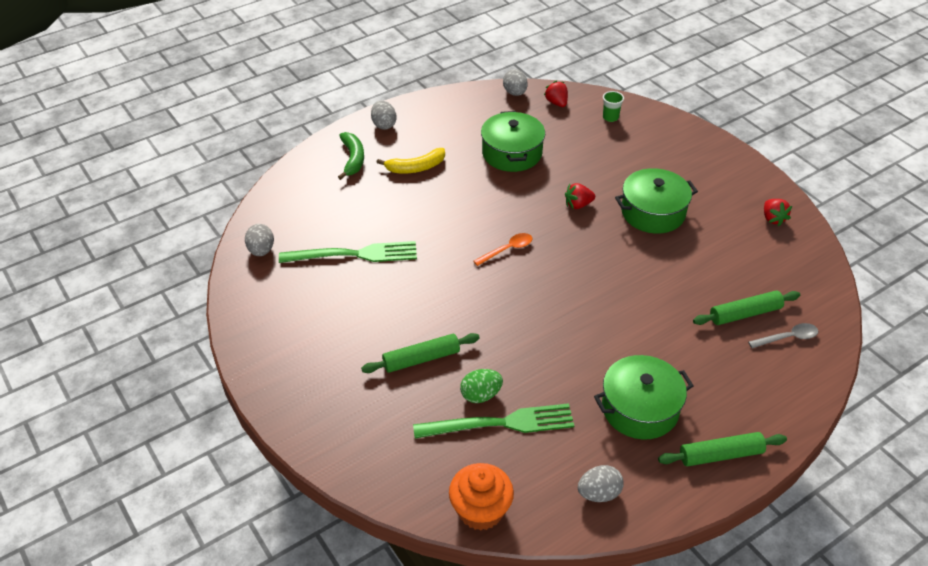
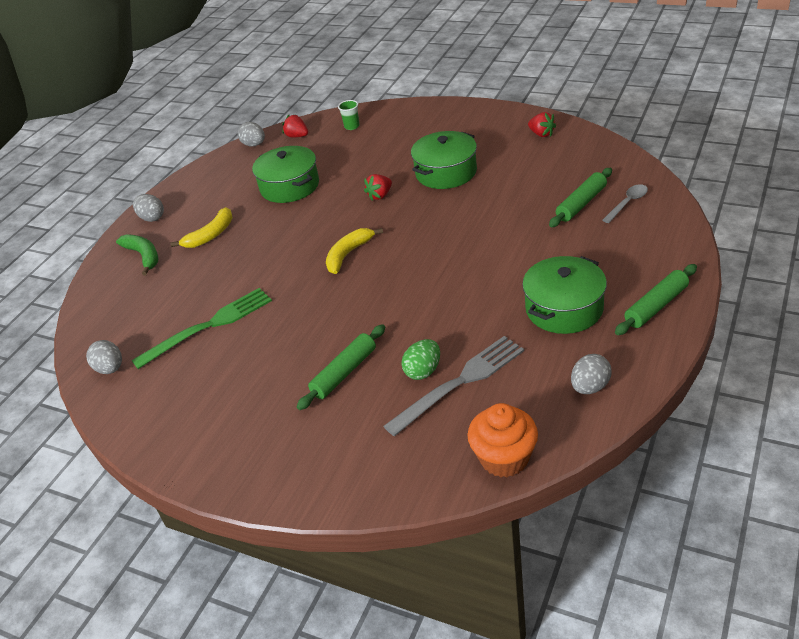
camera: 25 degrees left, 5 degrees down
green fork [413,403,574,438] -> grey fork [383,336,524,436]
orange spoon [473,233,532,266] -> yellow banana [326,228,383,274]

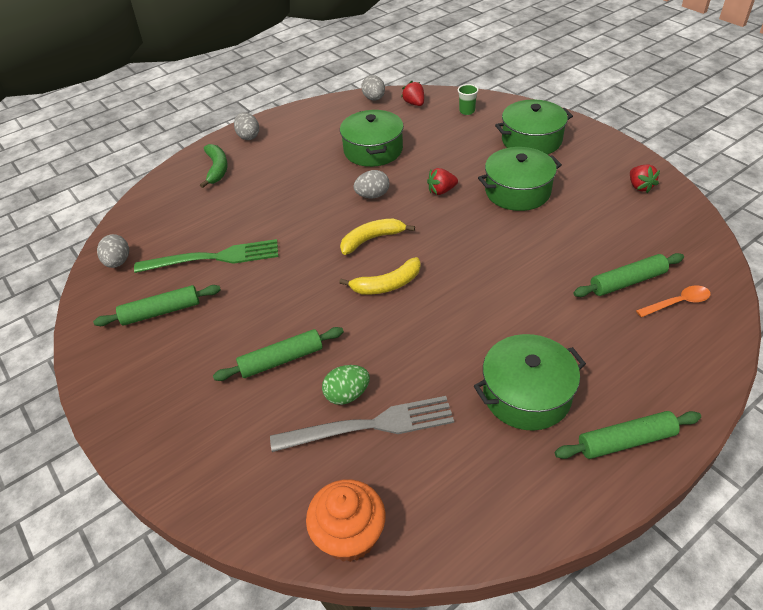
camera: 25 degrees right, 5 degrees up
yellow banana [170,207,233,248] -> yellow banana moved to [339,257,421,295]
grey egg [571,354,612,394] -> grey egg moved to [354,170,389,198]
grey spoon [602,184,648,223] -> orange spoon [636,285,711,317]
none -> green rolling pin [93,285,221,326]
none -> green pot [495,99,573,155]

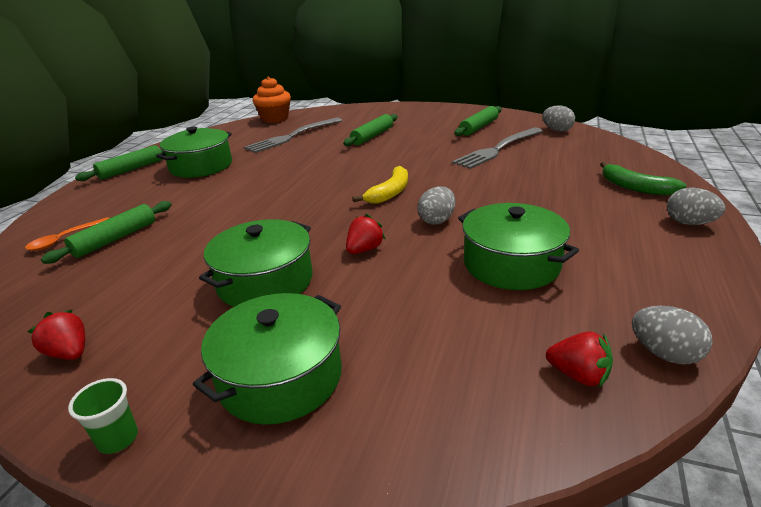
camera: 145 degrees right, 15 degrees down
green fork [134,239,278,273] -> grey fork [452,127,543,169]
green egg [322,365,370,405] -> none
yellow banana [339,257,421,295] -> none
green cup [458,84,479,115] -> green cup moved to [68,378,138,454]

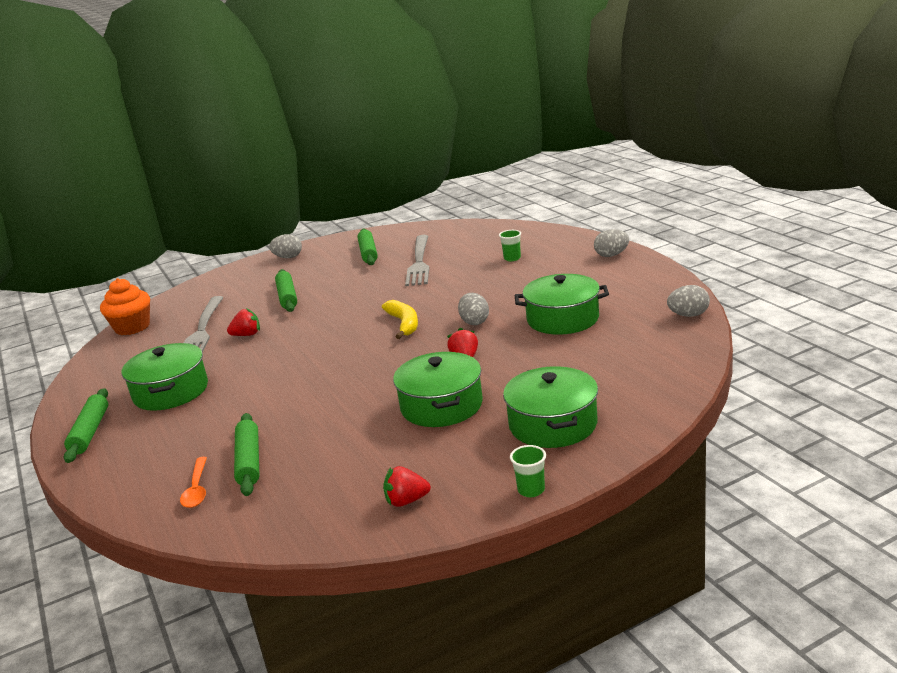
camera: 45 degrees left, 5 degrees down
grey egg [542,105,575,132] -> grey egg moved to [269,234,302,258]
red strawberry [546,331,613,387] -> red strawberry moved to [227,308,260,336]
green banana [600,162,687,196] -> none
none -> green cup [499,230,521,261]

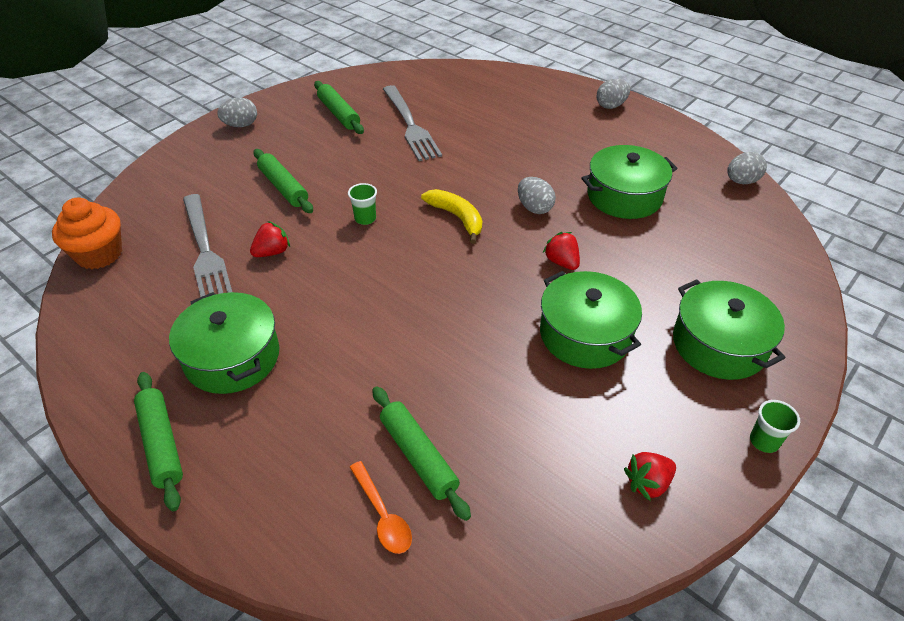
camera: 25 degrees left, 20 degrees up
green cup [499,230,521,261] -> green cup moved to [348,183,377,225]

